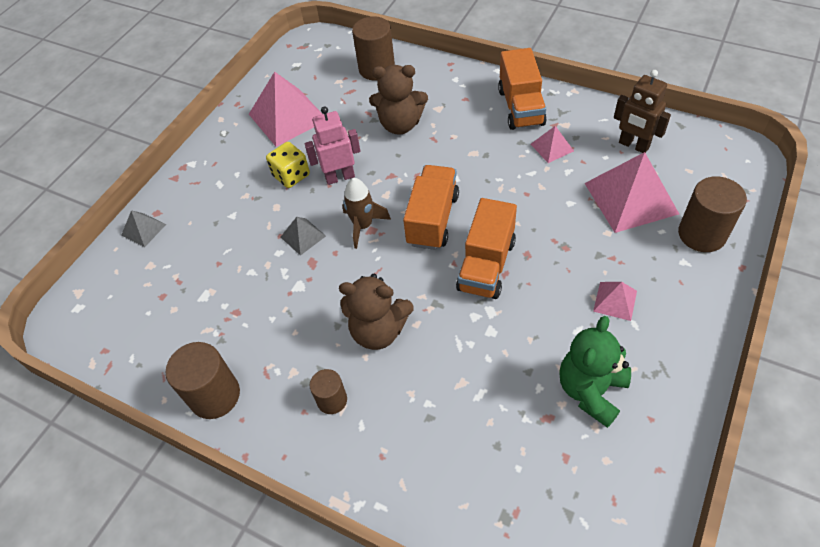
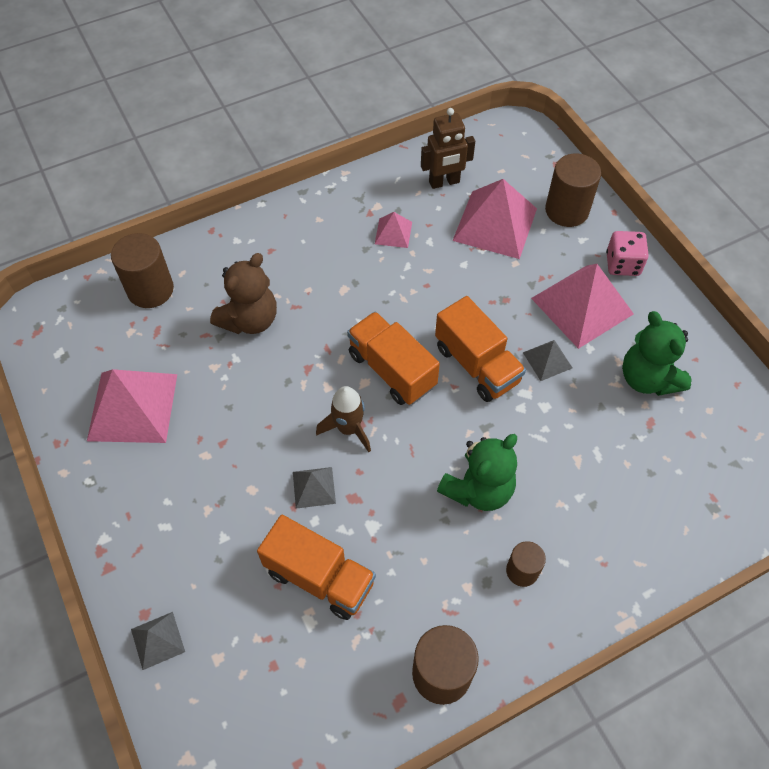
camera: 60 degrees left, 5 degrees up
yellow dice [266,142,310,188] -> none
pink robot [305,106,360,185] -> none
brown teddy bear [339,274,413,350] -> green teddy bear [437,434,517,511]
orange truck [498,48,547,130] -> orange truck moved to [257,515,376,620]
pink pyramid [593,282,637,321] -> pink pyramid [531,264,634,349], size x2.06
none -> grey pyramid [523,340,573,381]
none -> pink dice [606,231,649,276]

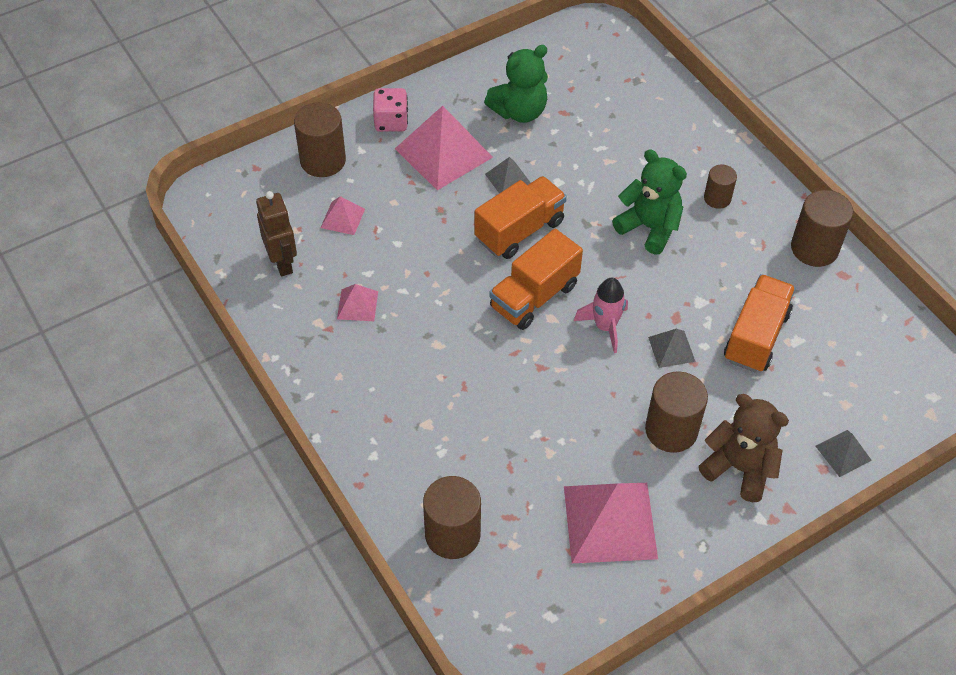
camera: 95 degrees left, 5 degrees down
brown teddy bear [210,253,277,334] -> brown teddy bear moved to [699,394,789,502]
brown rocket [316,386,371,452] -> pink rocket [574,278,628,353]
pink pyramid [453,179,537,259] -> pink pyramid [321,196,365,235], size x0.49
none -> brown cylinder [645,371,708,453]

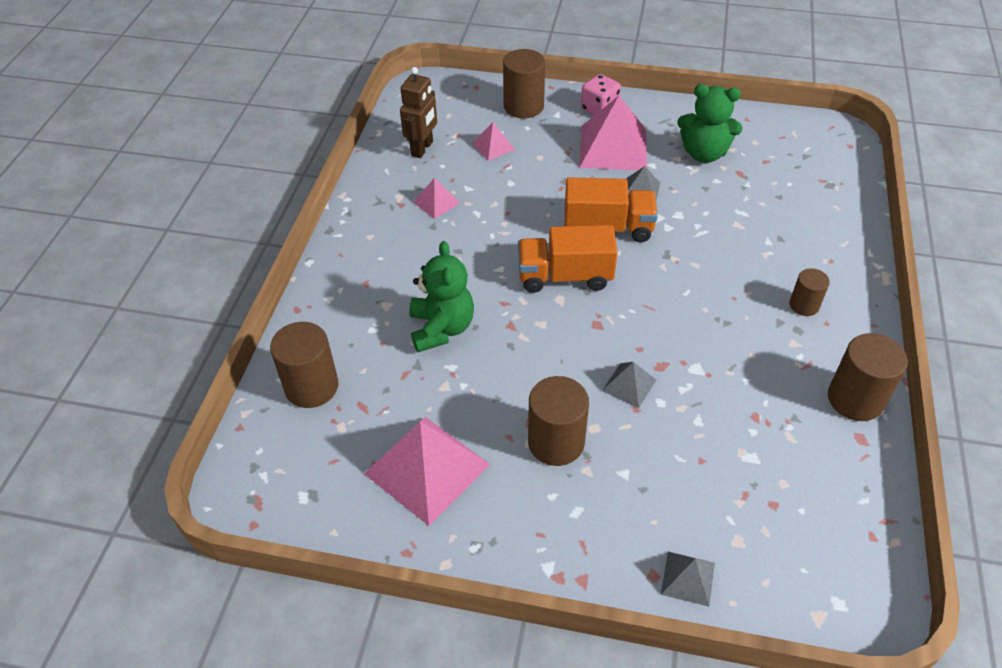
camera: 45 degrees right, 5 degrees down
pink rocket [574,278,628,353] -> none
green teddy bear [612,149,687,255] -> green teddy bear moved to [409,241,474,352]
brown teddy bear [699,394,789,502] -> none
orange truck [724,274,796,373] -> none

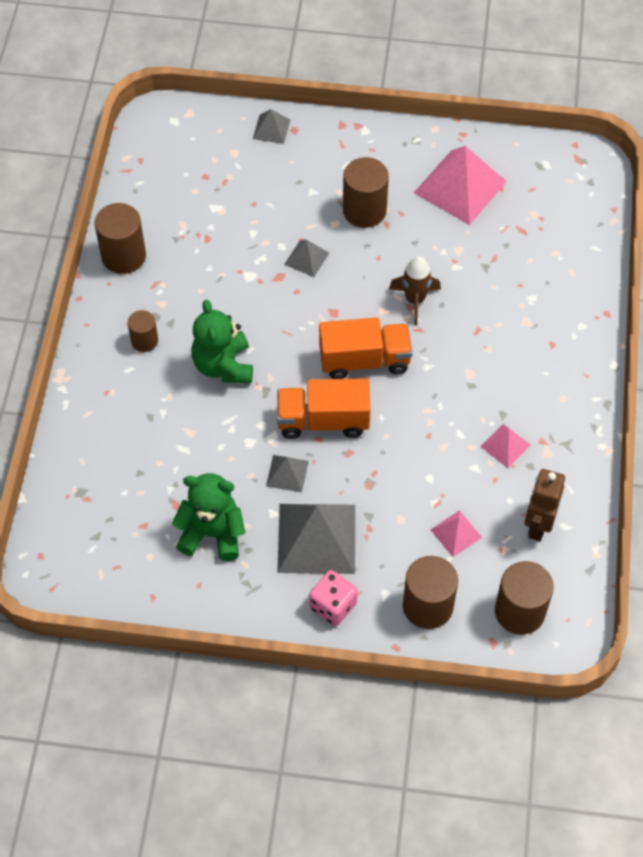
camera: 175 degrees right, 10 degrees up
brown cylinder [270,322,338,408] -> brown cylinder moved to [495,561,554,634]
green teddy bear [409,241,474,352] -> green teddy bear moved to [192,300,253,383]
pink pyramid [579,96,647,170] -> grey pyramid [277,504,355,574]
none -> brown rocket [389,256,441,325]

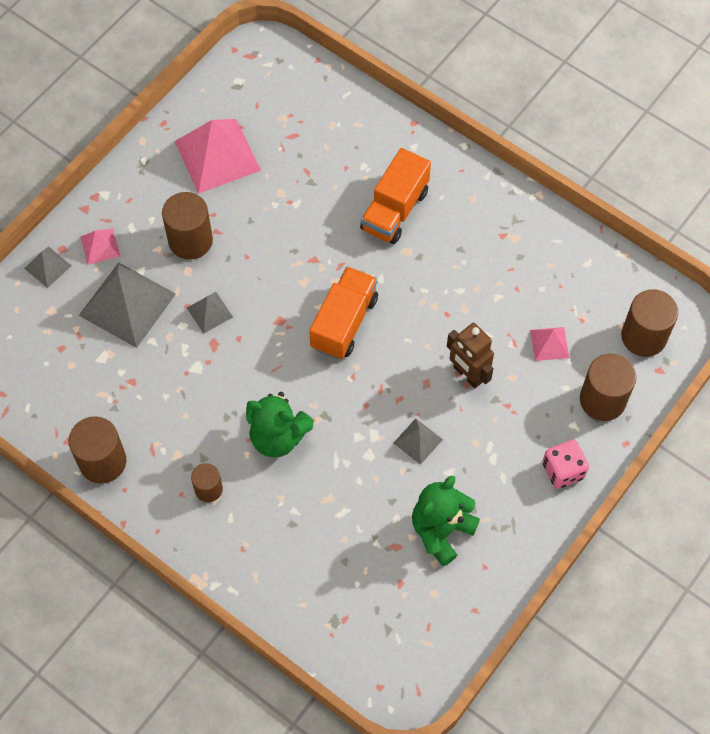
camera: 60 degrees left, 5 degrees up
orange truck [277,378,371,439] -> orange truck moved to [360,148,431,244]
grey pyramid [277,504,355,574] -> grey pyramid moved to [79,262,176,348]
brown rocket [389,256,441,325] -> none
pink pyramid [480,424,531,468] -> pink pyramid moved to [81,228,120,265]
brown robot [524,469,565,541] -> brown robot moved to [447,323,494,388]

